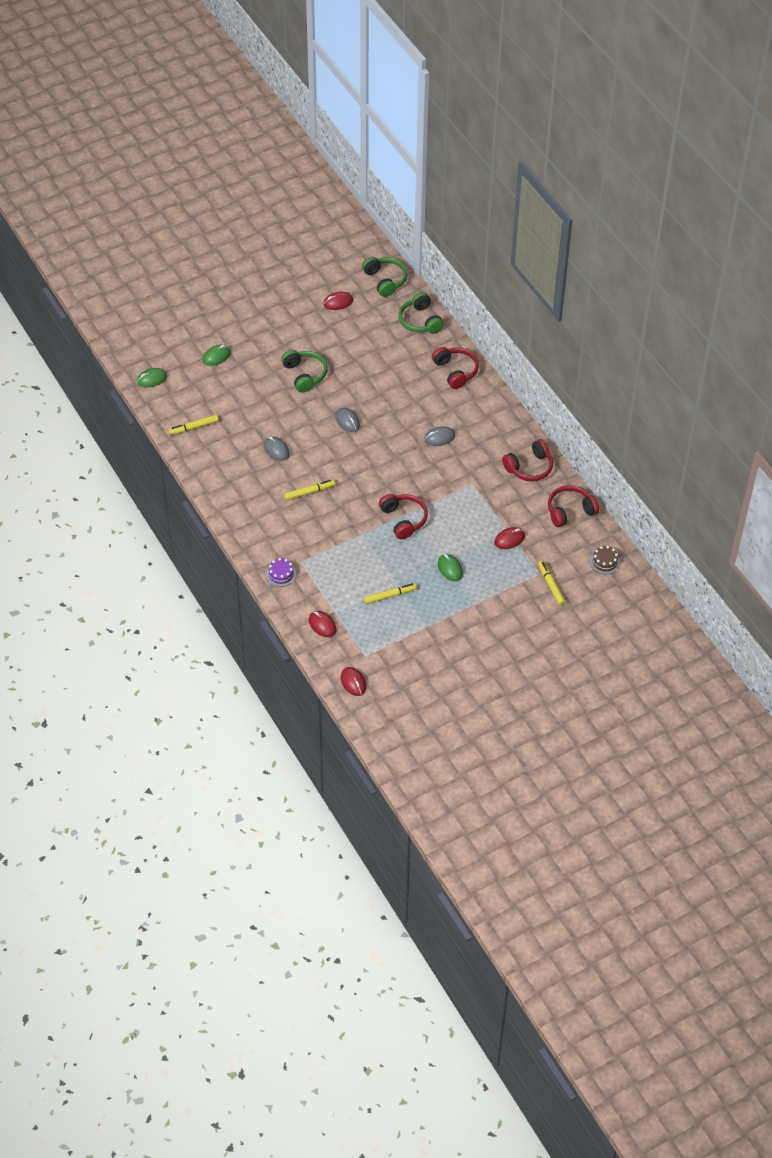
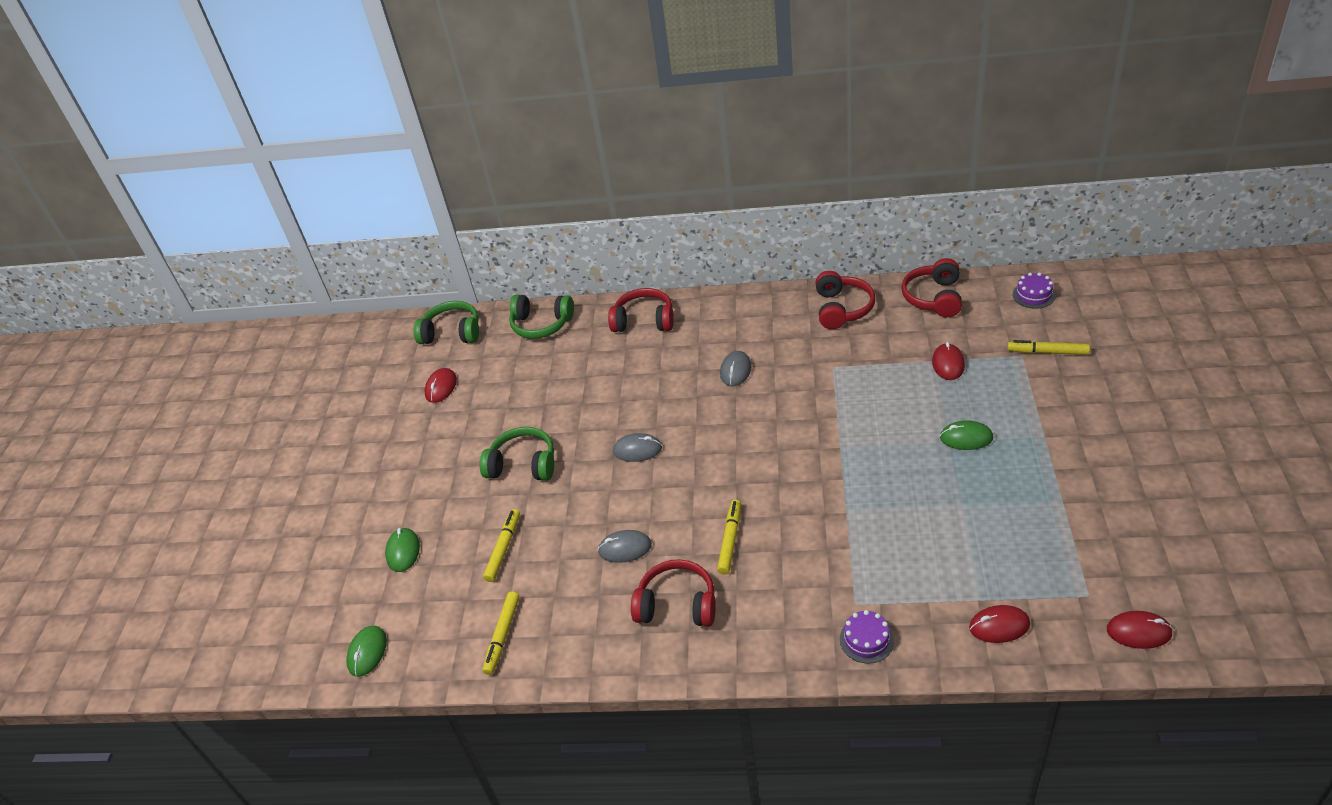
camera: 50 degrees left, 10 degrees down
yellow marker [364,583,417,604] -> yellow marker moved to [483,509,520,582]
red headphones [379,494,428,539] -> red headphones moved to [631,559,716,627]
brown cake [590,546,620,574] -> purple cake [1013,272,1056,309]

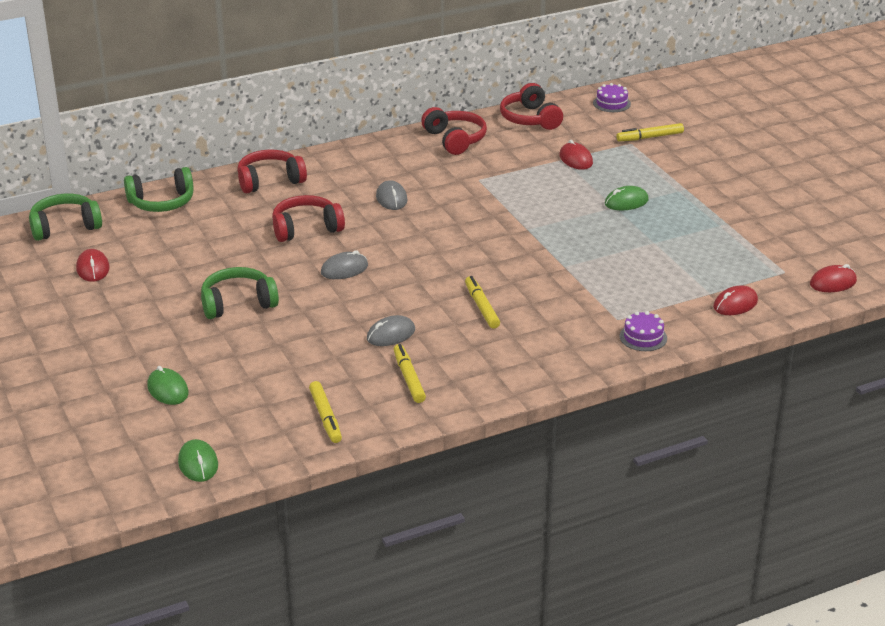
camera: 35 degrees left, 10 degrees down
yellow marker [483,509,520,582] -> yellow marker moved to [393,344,426,403]
red headphones [631,559,716,627] -> red headphones moved to [272,195,345,242]

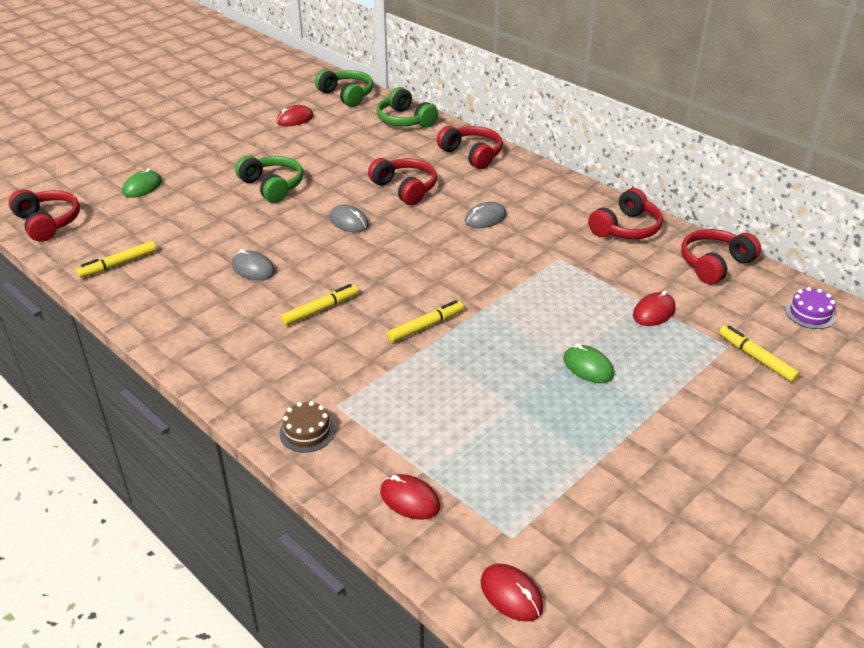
camera: 70 degrees right, 5 degrees up
green mouse [178,439,218,482] -> red headphones [8,189,80,242]
yellow marker [393,344,426,403] -> yellow marker moved to [387,300,464,342]
purple cake [620,311,667,351] -> brown cake [279,401,335,453]

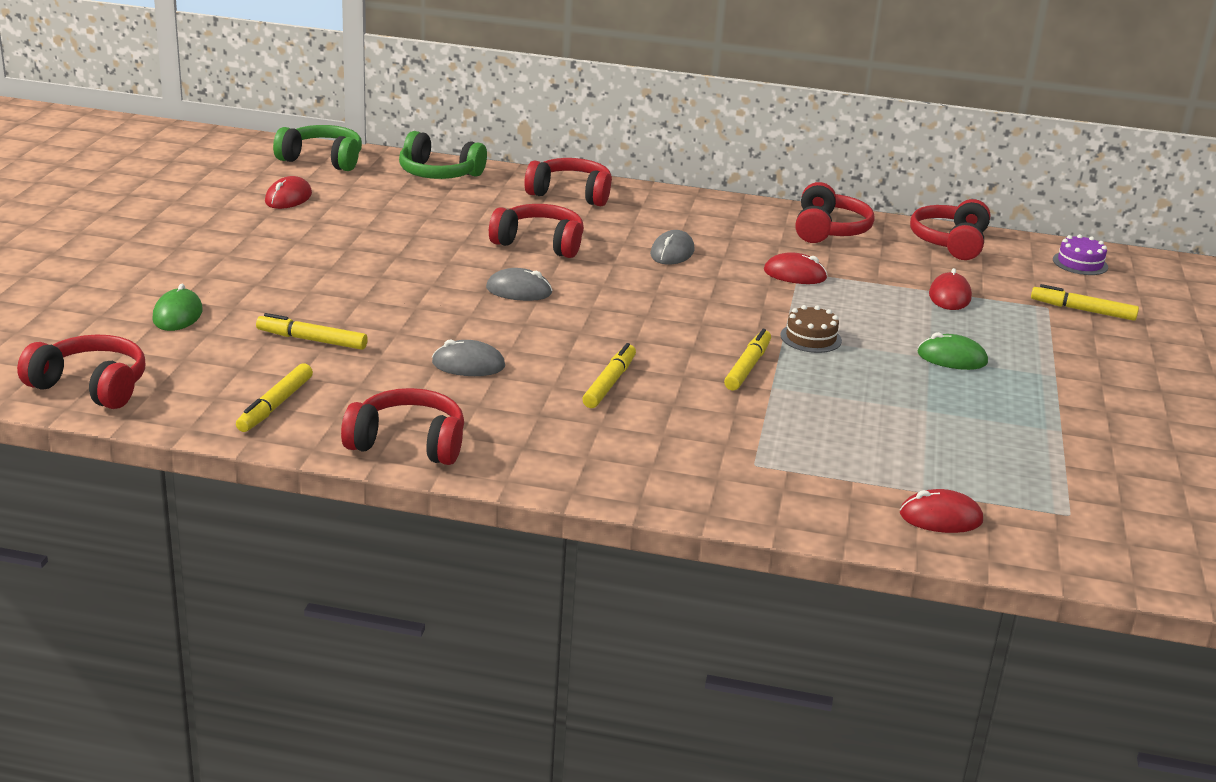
camera: 35 degrees left, 10 degrees down
green headphones [235,155,303,203] -> none
brown cake [279,401,335,453] -> brown cake moved to [780,305,842,353]
red mouse [480,564,543,622] -> red mouse moved to [764,252,828,284]
none -> yellow marker [256,313,368,350]
none -> red headphones [341,388,464,465]

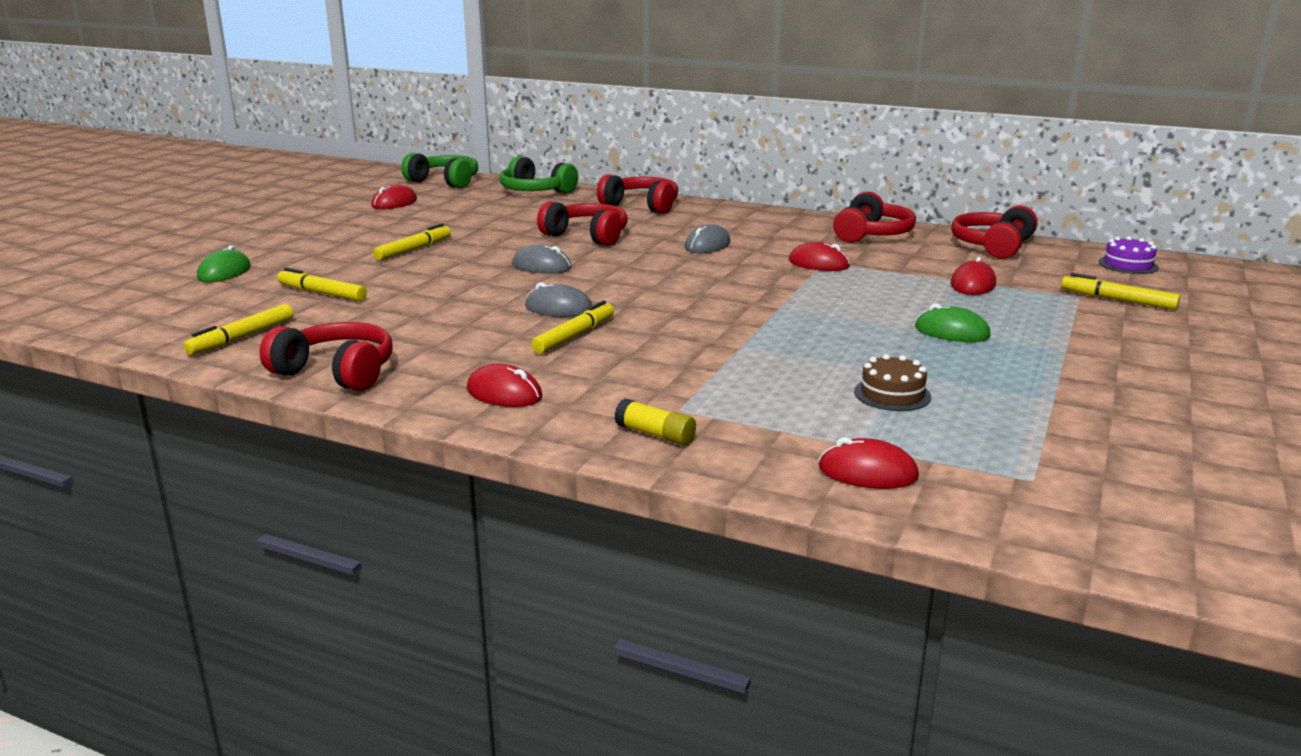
camera: 15 degrees right, 5 degrees down
red headphones [17,334,145,409] -> none
grey mouse [432,339,505,376] -> grey mouse moved to [525,282,592,317]
yellow marker [724,329,771,390] -> yellow marker moved to [373,223,451,261]
brown cake [780,305,842,353] -> brown cake moved to [854,354,931,411]
none -> red mouse [467,363,542,407]
none -> yellow glue stick [615,398,696,445]

